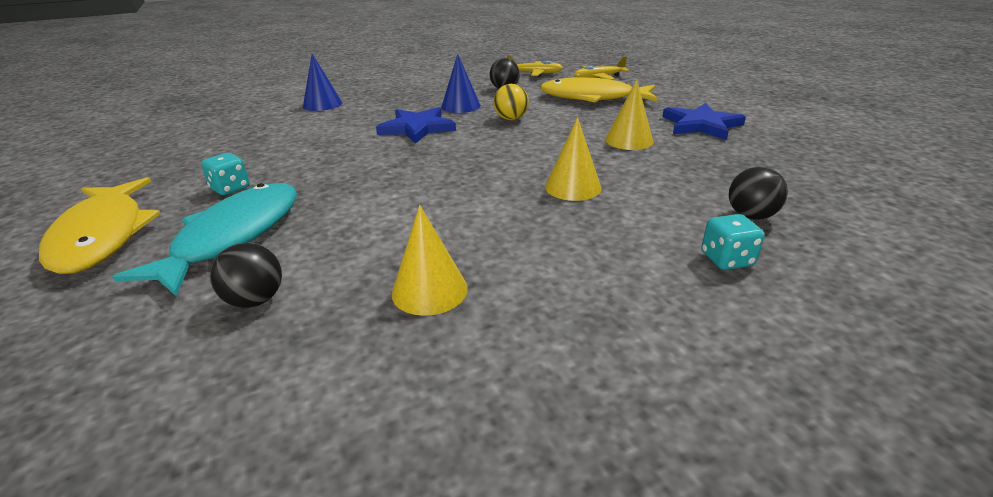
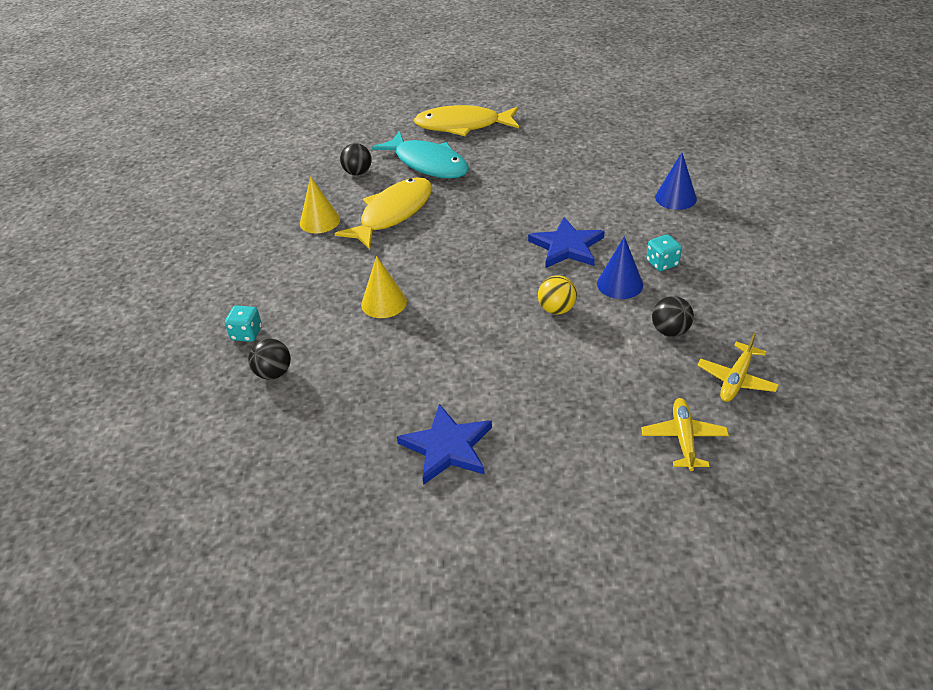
camera: 115 degrees right, 10 degrees up
turquoise dice [201,153,250,195] -> turquoise dice moved to [646,234,682,271]
yellow fish [540,77,657,102] -> yellow fish moved to [334,177,432,249]
yellow cone [605,79,654,150] -> none

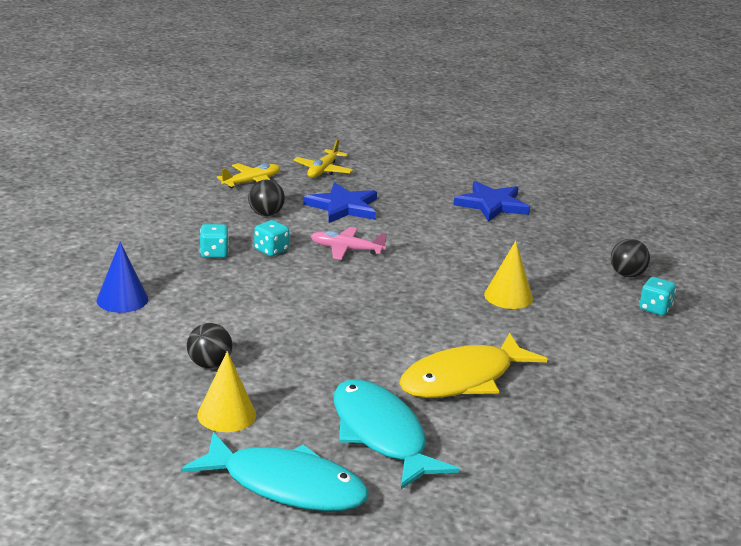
camera: 165 degrees left, 15 degrees down
yellow cone [300,176,340,233] -> yellow cone moved to [197,351,256,432]
black ball [340,143,372,175] -> black ball moved to [187,323,232,368]
yellow fish [414,105,519,136] -> turquoise fish [181,432,369,511]
blue star [528,217,605,268] -> blue star moved to [303,182,377,223]
yellow ball [538,275,577,315] -> pink plane [310,227,387,260]
blue cone [597,236,643,299] -> turquoise dice [254,220,289,256]

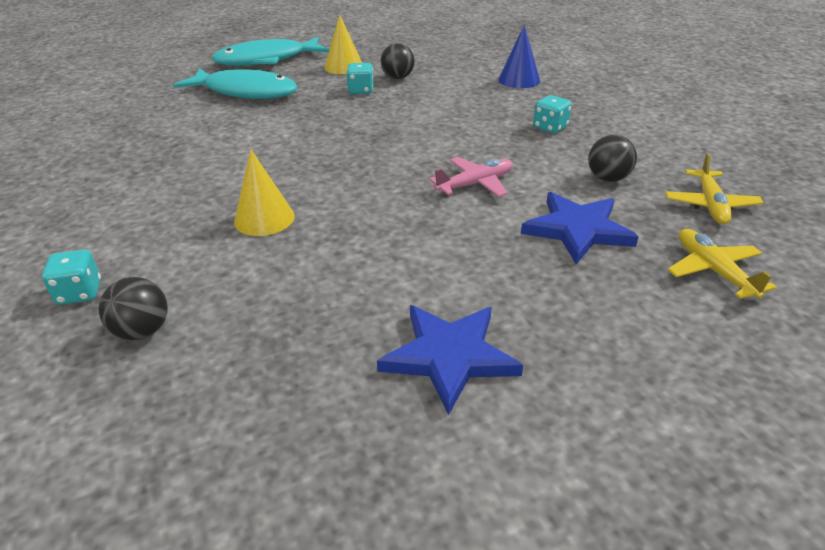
camera: 140 degrees right, 10 degrees up
turquoise dice [254,220,289,256] -> turquoise dice moved to [346,63,374,94]
yellow fish [399,333,548,398] -> none

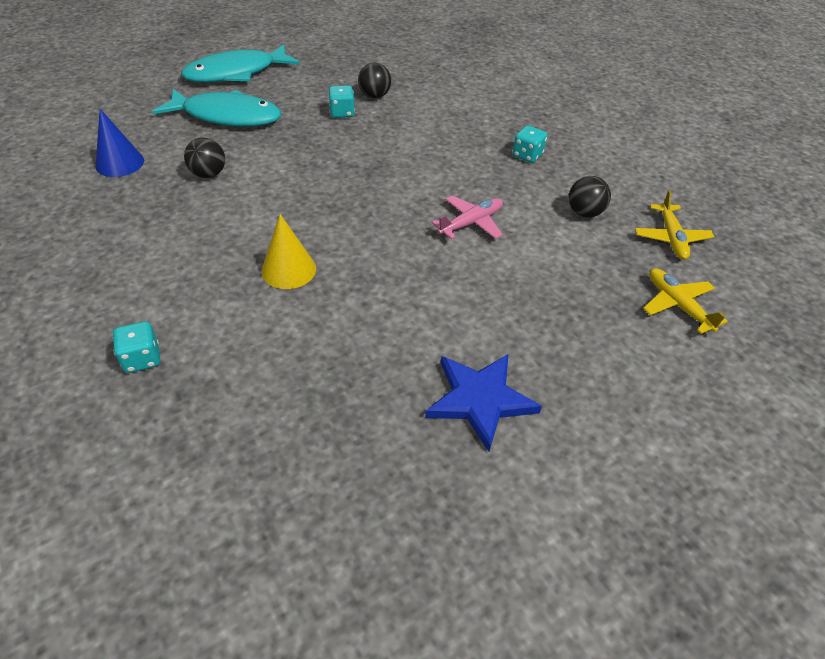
camera: 10 degrees left, 10 degrees up
black ball [99,277,168,340] -> black ball moved to [184,138,225,178]
yellow cone [325,14,362,74] -> none
blue cone [498,25,540,88] -> blue cone moved to [96,109,144,177]
blue star [521,192,638,264] -> none

